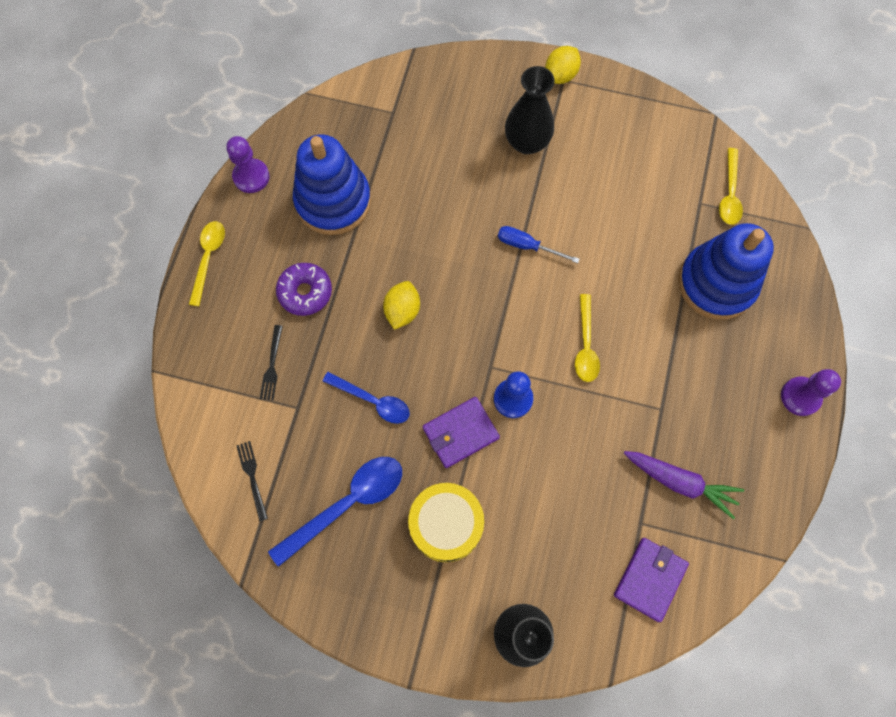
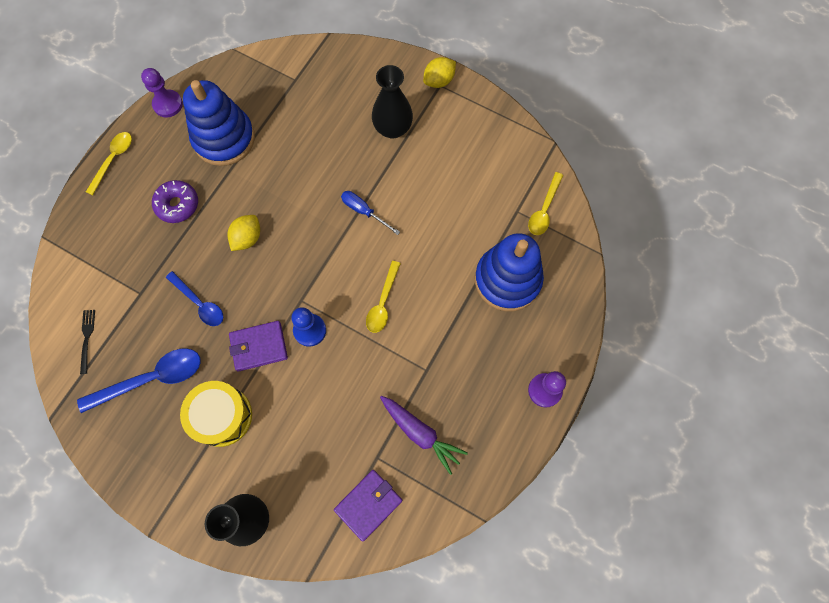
camera: 15 degrees right, 0 degrees up
black fork [260,325,283,400] -> none

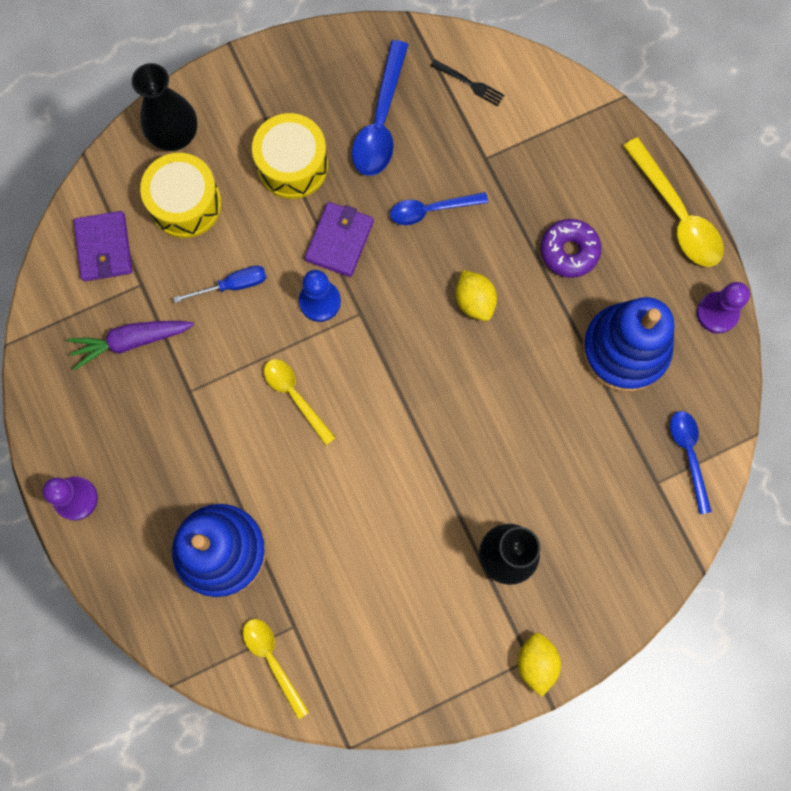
camera: 125 degrees right, 5 degrees up
yellow spoon [86,132,132,195] -> yellow spoon [623,137,724,267], size x1.55
blue screwdriver [341,191,400,235] -> blue screwdriver moved to [173,266,267,303]
none -> yellow drum [140,153,222,238]
none -> blue spoon [670,411,712,514]

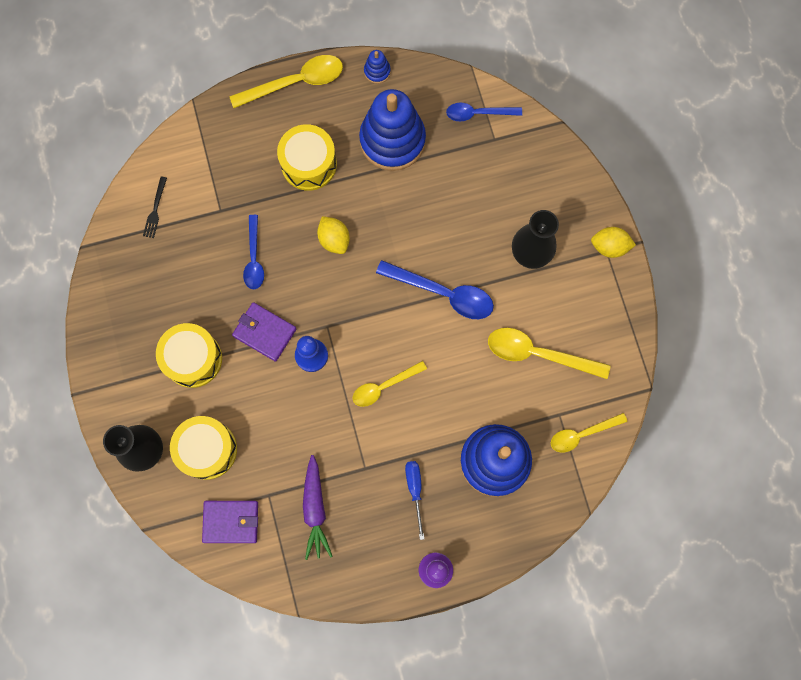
camera: 80 degrees left, 0 degrees up
blue screwdriver [173,266,267,303] -> blue screwdriver moved to [405,461,424,540]
blue spoon [352,40,409,176] -> blue spoon moved to [376,260,494,319]
black fork [431,59,505,106] -> black fork turned 150 degrees clockwise [143,177,167,238]
yellow lemon [456,270,497,321] -> yellow lemon turned 75 degrees clockwise [317,216,350,254]
purple donut [541,219,601,278] -> yellow drum [277,124,337,191]
purple pawn [697,282,750,333] -> blue stacking toy [364,50,391,84]
none -> yellow spoon [488,328,610,379]

